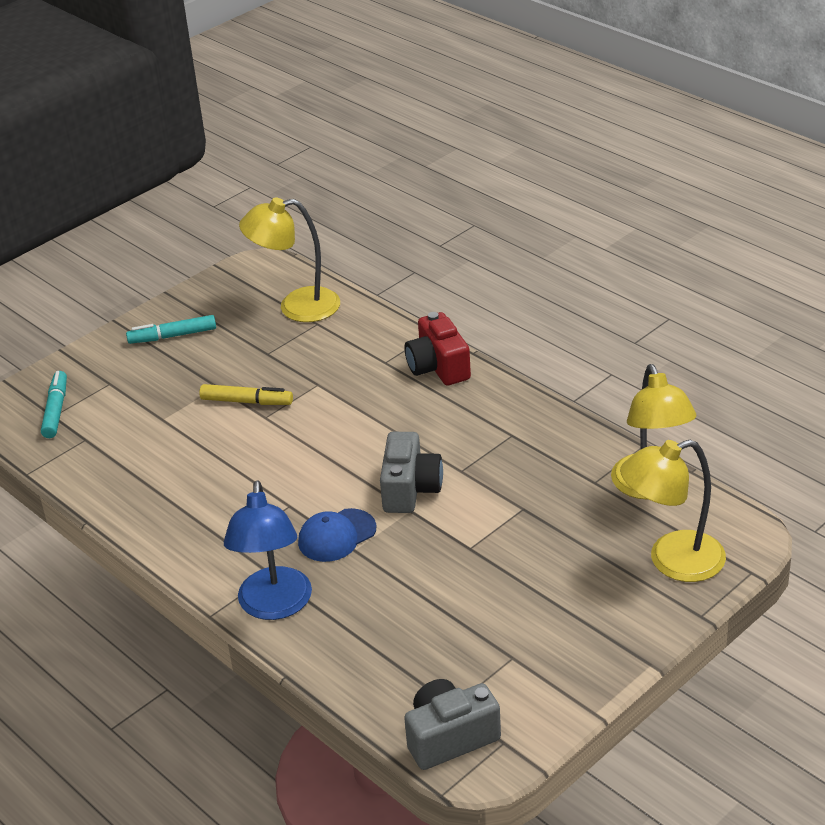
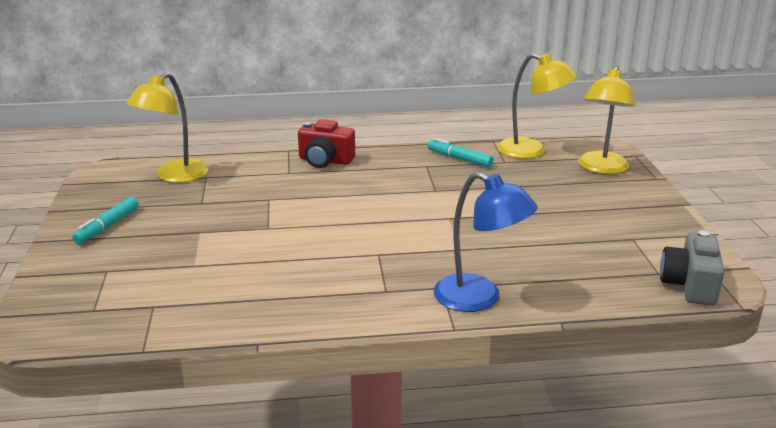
camera: 55 degrees left, 10 degrees down
turquoise marker [41,371,67,438] -> turquoise marker moved to [428,138,494,167]
yellow marker [199,384,293,405] -> none
blue cap [298,508,376,562] -> none
grey camera [380,432,443,513] -> none

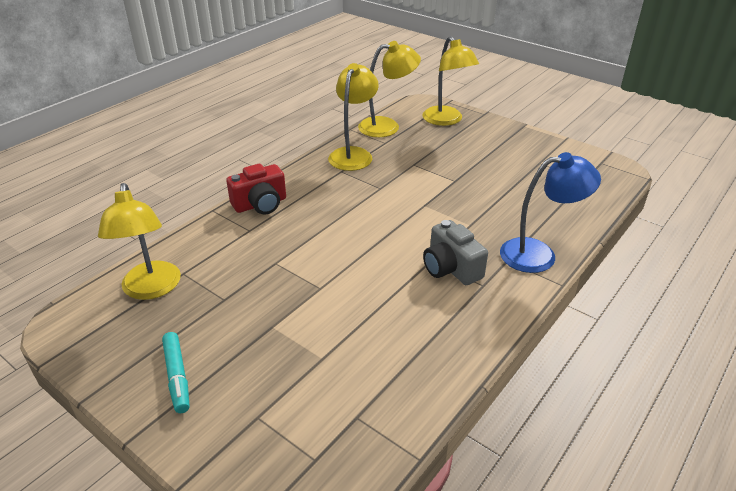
camera: 45 degrees left, 10 degrees up
turquoise marker [428,138,494,167] -> yellow lamp [328,63,379,171]
grey camera [660,230,724,306] -> grey camera moved to [423,220,488,285]

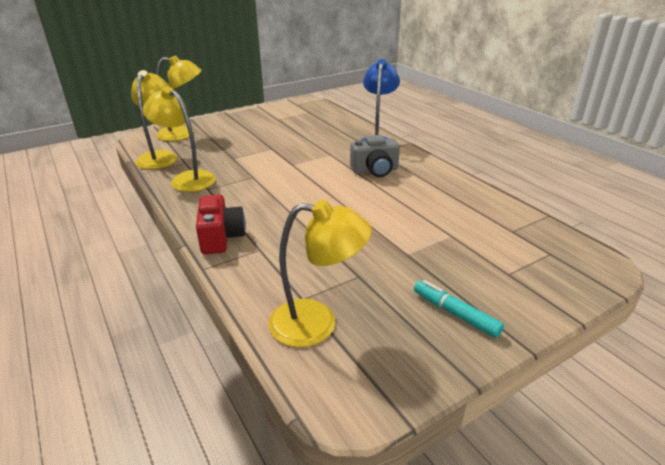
camera: 70 degrees left, 5 degrees down
turquoise marker [162,332,190,413] -> turquoise marker turned 135 degrees counterclockwise [414,280,504,338]

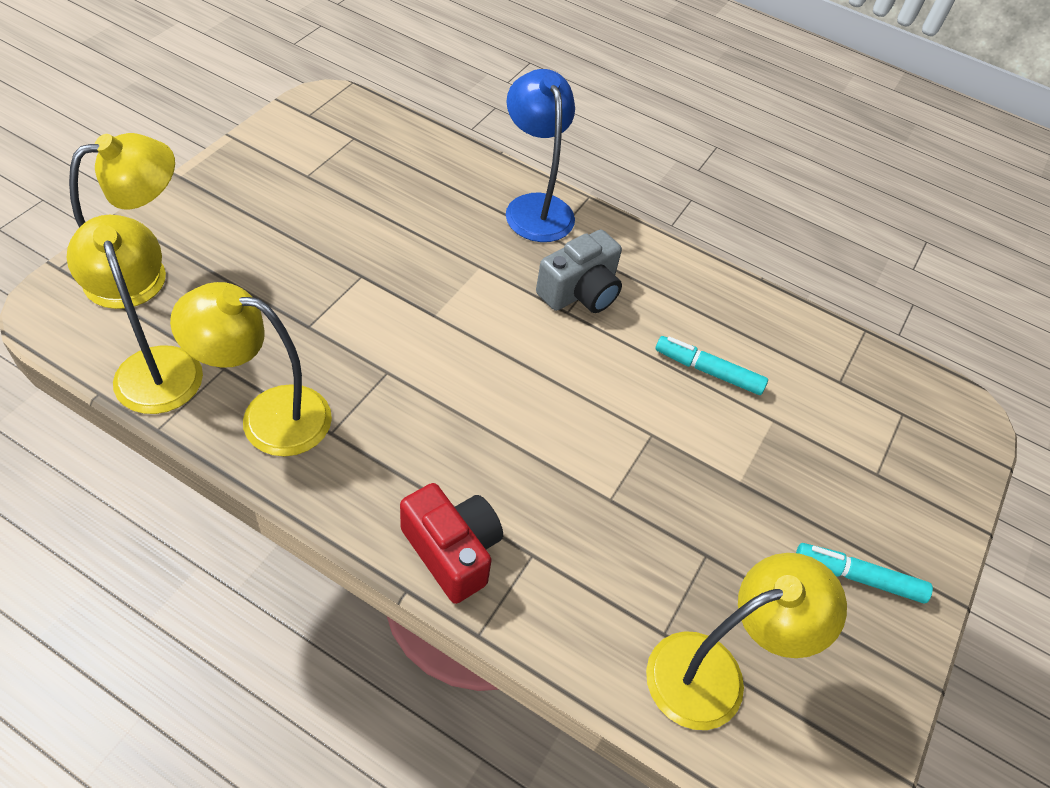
camera: 35 degrees left, 20 degrees up
none -> turquoise marker [655,336,768,395]

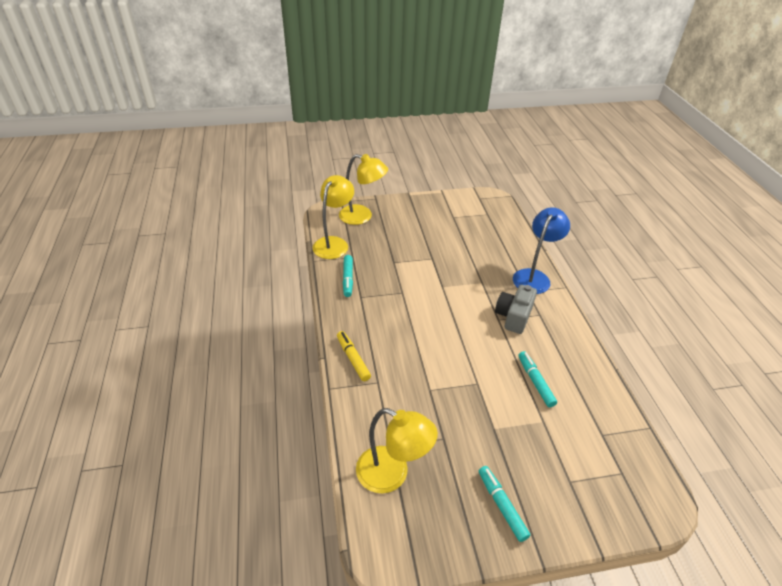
camera: 55 degrees right, 10 degrees down
yellow lamp [170,282,332,456] -> turquoise marker [343,255,353,297]
red camera [400,483,503,604] -> yellow marker [337,331,371,381]
grey camera [536,230,622,313] -> grey camera turned 105 degrees clockwise [495,285,537,334]

